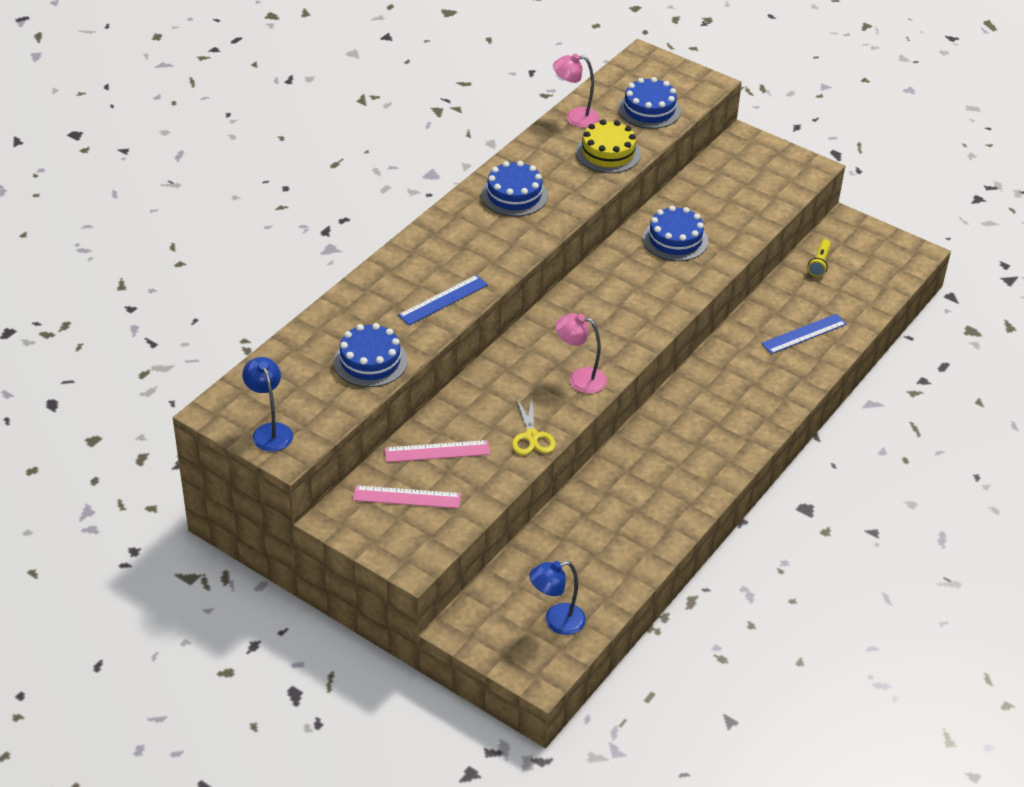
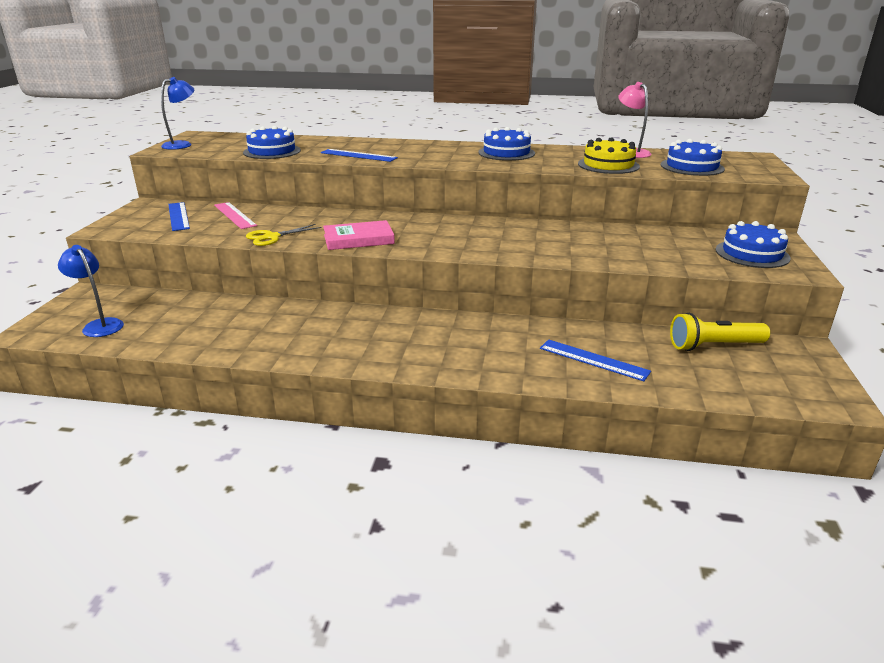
camera: 65 degrees right, 15 degrees down
pink ruler [353,485,461,509] -> blue ruler [168,202,190,231]
pink lamp [555,313,607,393] -> pink book [323,220,395,250]
blue cake [643,206,708,261] -> blue cake moved to [715,221,791,268]
yellow flashlight [808,239,831,277] -> yellow flashlight [670,313,770,351], size x1.60

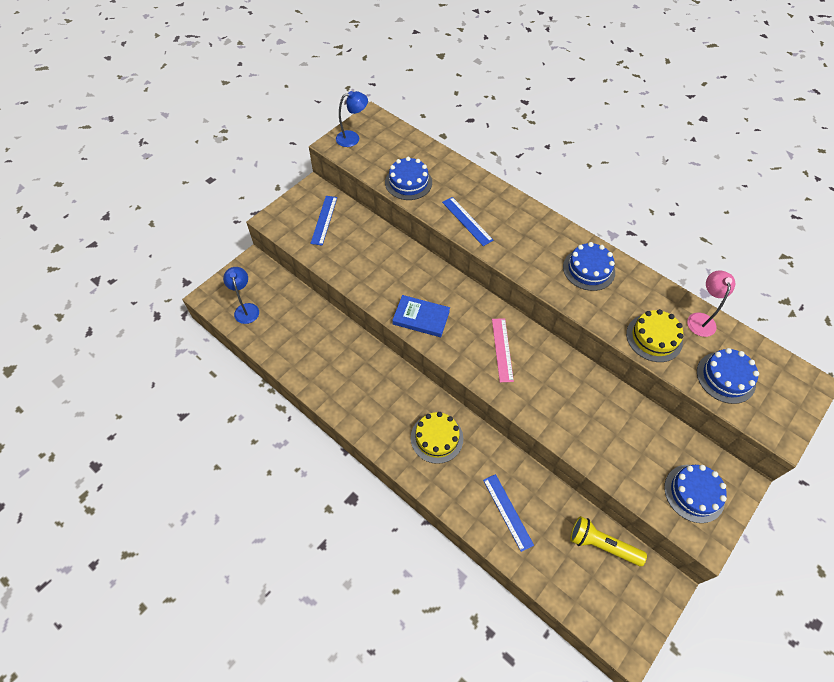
camera: 30 degrees right, 30 degrees up
pink ruler [214,202,257,229] -> pink ruler moved to [492,318,514,382]
yellow scissors [246,224,322,246] -> none
pink book [323,220,395,250] -> blue book [392,295,450,337]
none -> yellow cake [411,412,463,464]

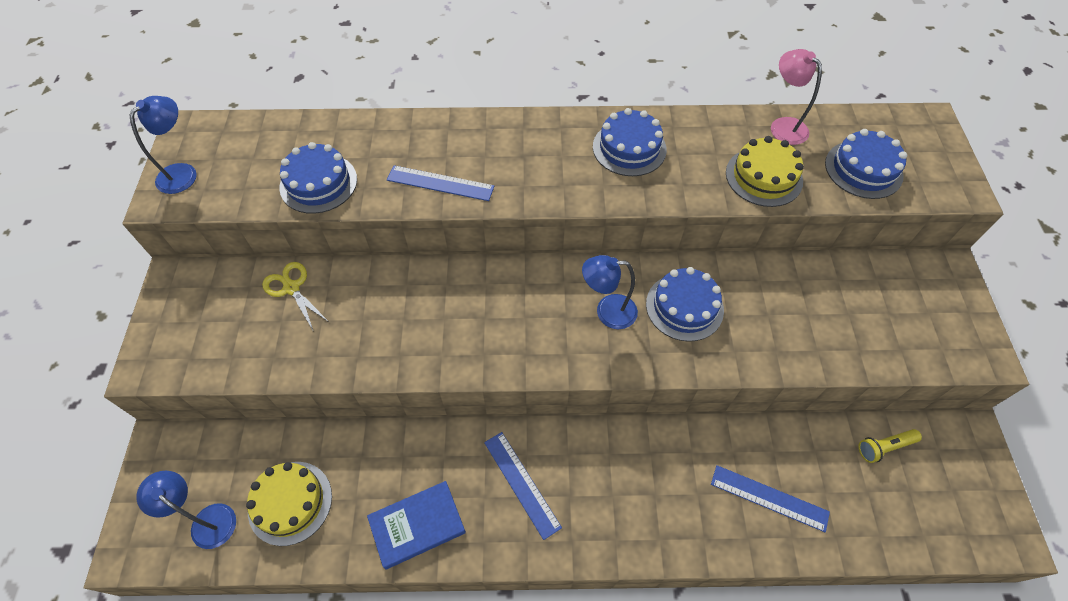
camera: 40 degrees left, 0 degrees up
blue ruler [310,196,337,246] -> blue ruler moved to [484,432,562,540]
blue book [392,295,450,337] -> blue book moved to [367,481,466,570]
yellow cake [411,412,463,464] -> yellow cake moved to [246,462,332,546]
pink ruler [492,318,514,382] -> blue lamp [582,255,638,329]
yellow flashlight [570,516,647,566] -> yellow flashlight [859,429,922,463], size x0.63
blue cake [664,465,727,523] -> blue cake moved to [646,267,724,342]
none -> yellow scissors [262,262,330,332]

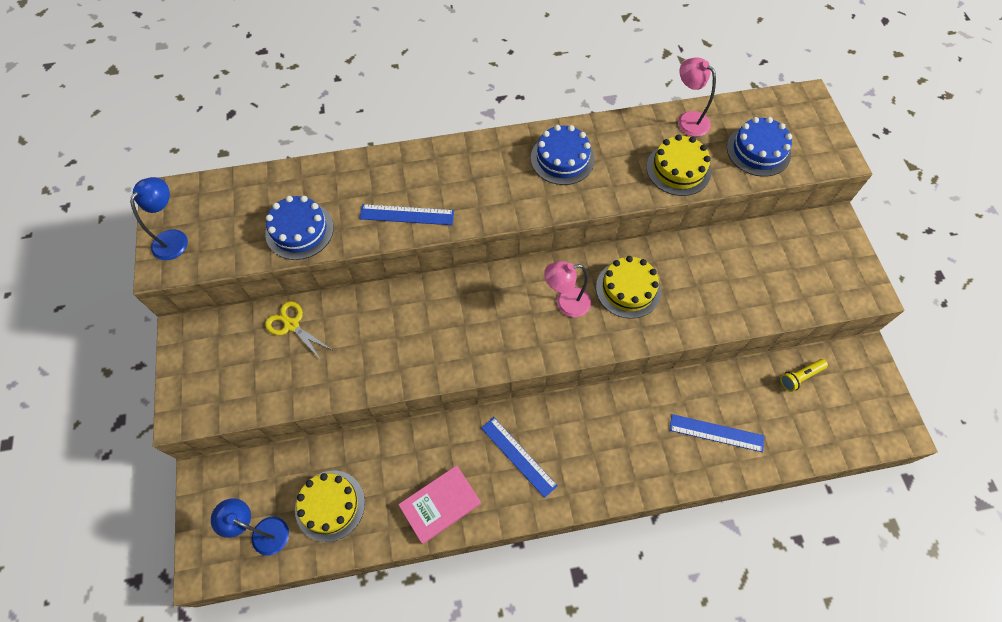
camera: 10 degrees left, 5 degrees up
blue book [367,481,466,570] -> pink book [398,465,481,544]
blue lamp [582,255,638,329] -> pink lamp [544,261,591,317]
blue cake [646,267,724,342] -> yellow cake [596,256,661,319]

